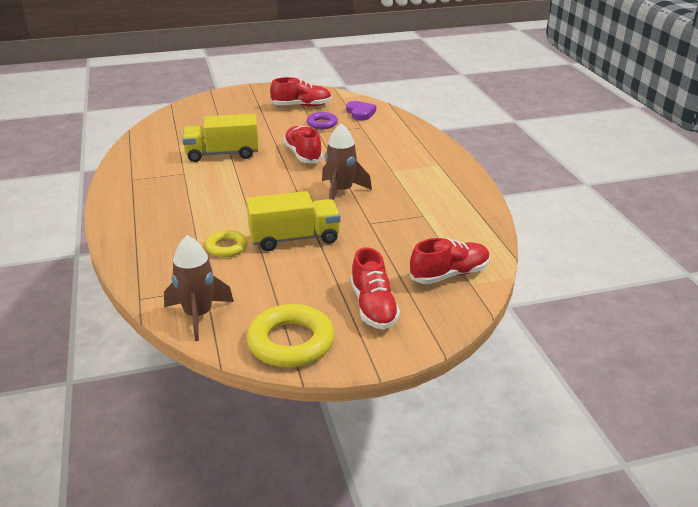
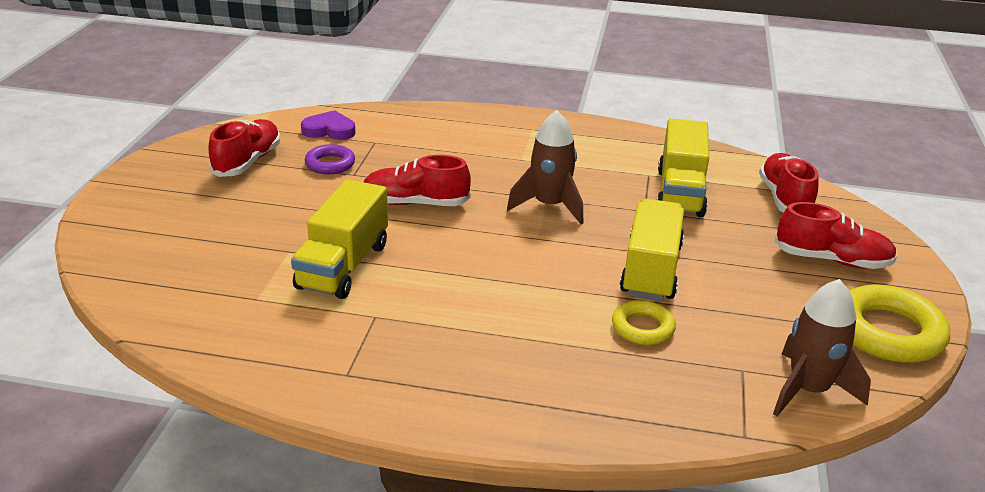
camera: 65 degrees left, 0 degrees up
none -> yellow truck [657,118,709,217]

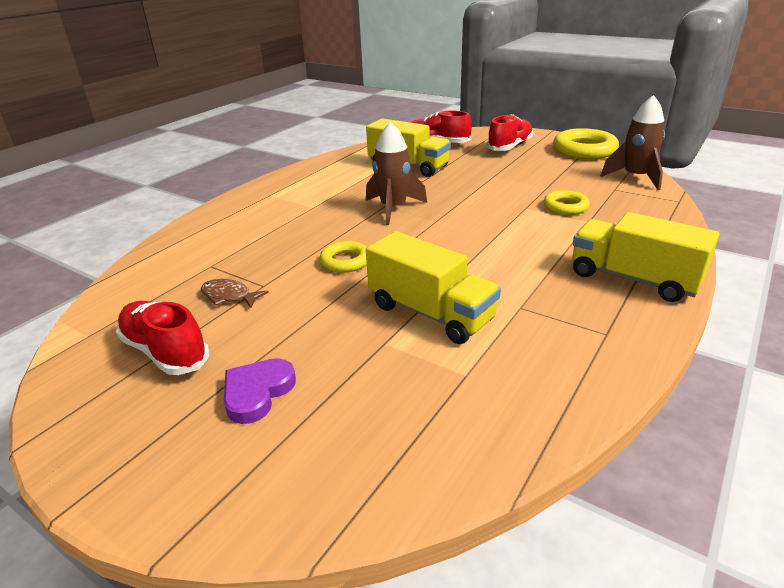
camera: 65 degrees left, 0 degrees up
purple heart [301,110,355,140] -> purple heart moved to [224,358,296,424]
purple ring [305,144,355,174] -> brown fish [201,279,269,308]
red shoe [364,155,471,206] -> yellow ring [320,241,367,273]
yellow truck [620,199,684,301] -> yellow truck moved to [572,212,720,302]

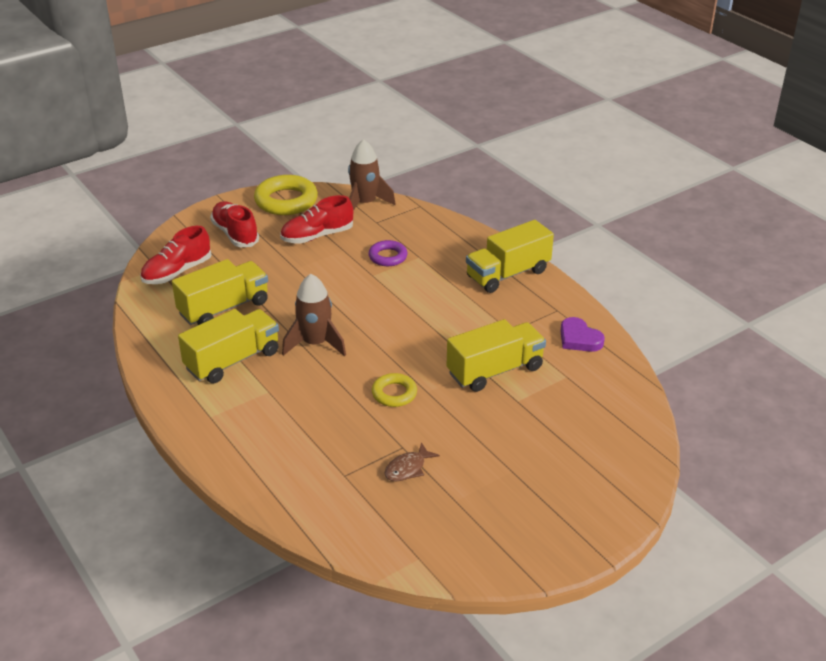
camera: 70 degrees left, 5 degrees up
red shoe [116,301,209,375] -> red shoe moved to [280,195,353,244]
purple heart [224,358,296,424] -> purple heart moved to [560,317,605,352]
yellow ring [544,190,590,215] -> purple ring [369,240,408,266]
none -> yellow truck [178,309,279,383]

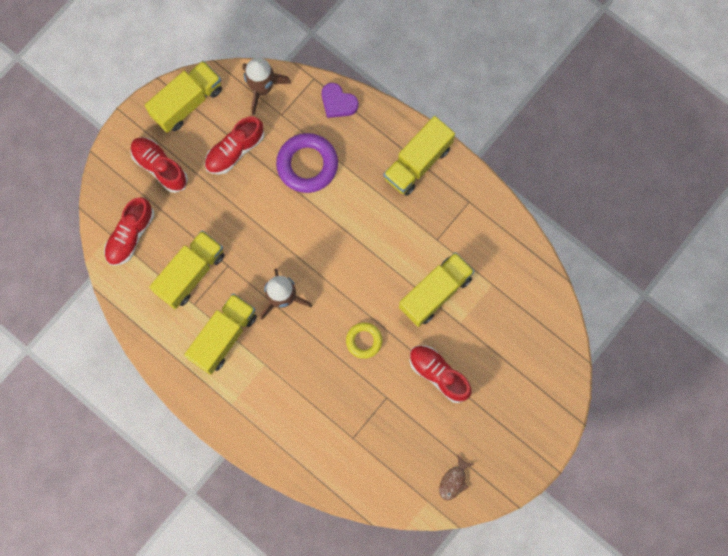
camera: 15 degrees left, 40 degrees up
yellow ring [254,175,318,215] -> yellow truck [145,61,222,133]
purple ring [369,240,408,266] -> purple ring [276,133,338,193], size x1.74
brown fish [384,442,440,481] -> brown fish moved to [439,454,474,500]
purple heart [560,317,605,352] -> purple heart moved to [322,83,358,118]
none -> red shoe [410,345,472,403]

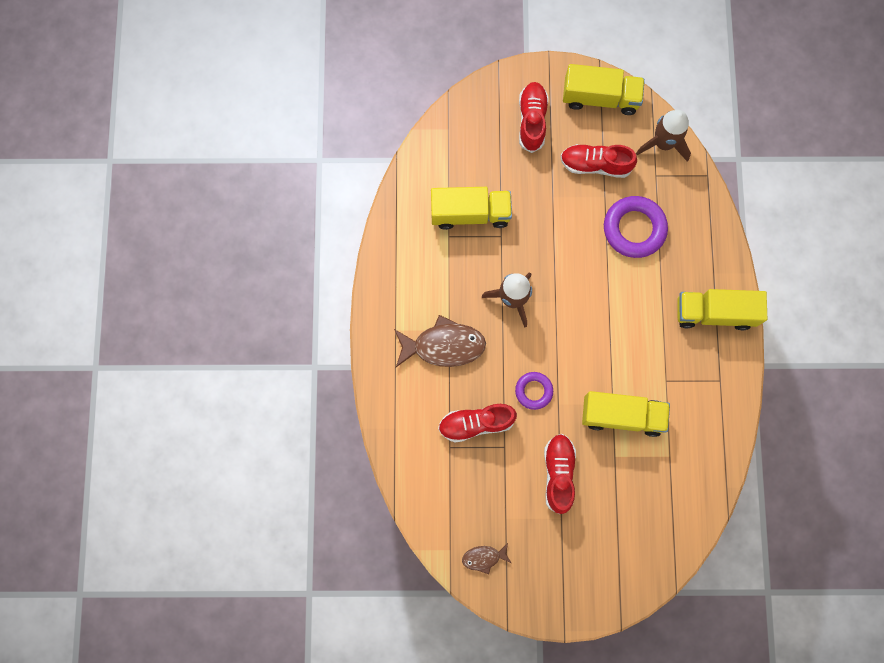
camera: 50 degrees right, 0 degrees up
red shoe [104,197,154,266] -> red shoe moved to [438,404,517,443]
yellow truck [184,293,257,375] -> none
purple heart [322,83,358,118] -> none
yellow ring [346,322,382,359] -> purple ring [515,372,553,410]
none -> brown fish [394,315,486,367]

